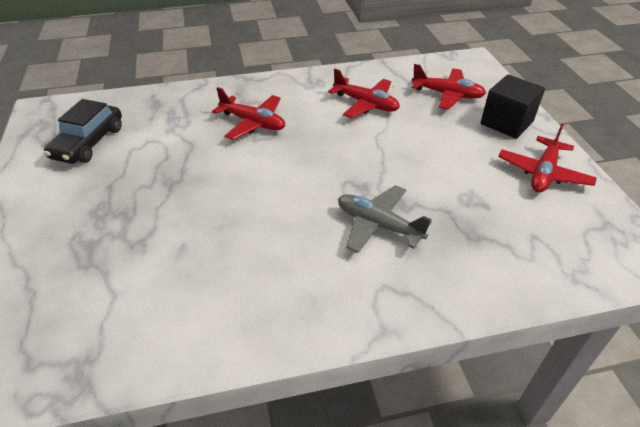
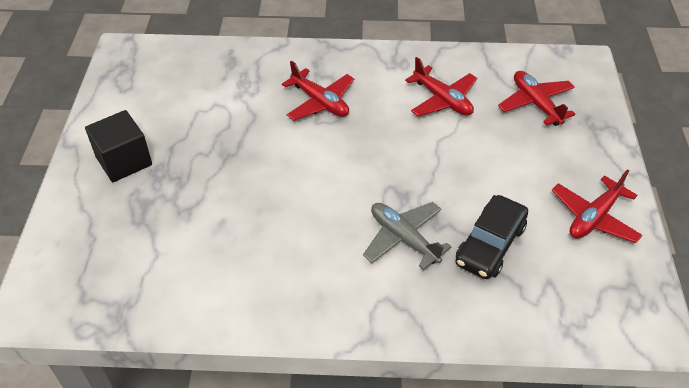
camera: 15 degrees right, 5 degrees up
black car [44,99,122,164] -> black car moved to [456,195,528,279]
red plane [411,64,486,110] -> red plane turned 150 degrees counterclockwise [498,71,575,126]
black cube [481,75,545,139] -> black cube moved to [85,110,152,182]

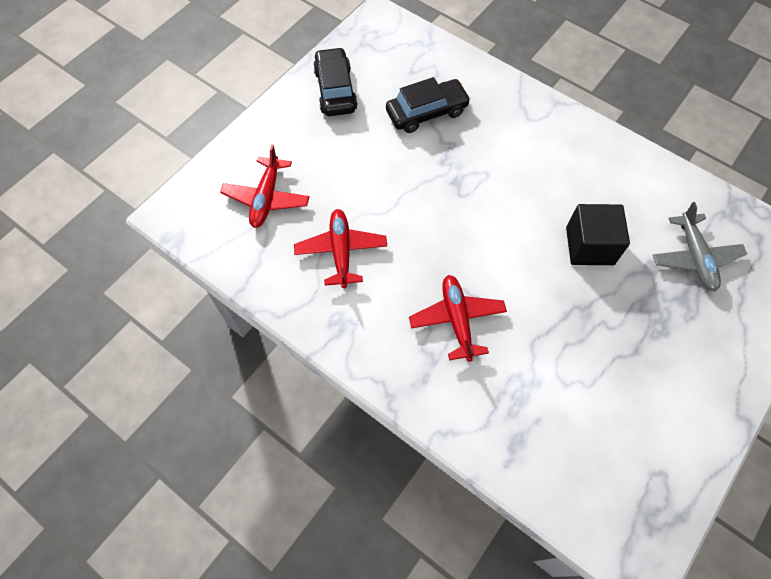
camera: 145 degrees left, 15 degrees up
black cube [85,110,152,182] -> black cube moved to [566,204,630,265]
grey plane [363,202,451,270] -> grey plane moved to [653,202,747,292]
red plane [551,169,643,243] -> black car [313,47,358,116]

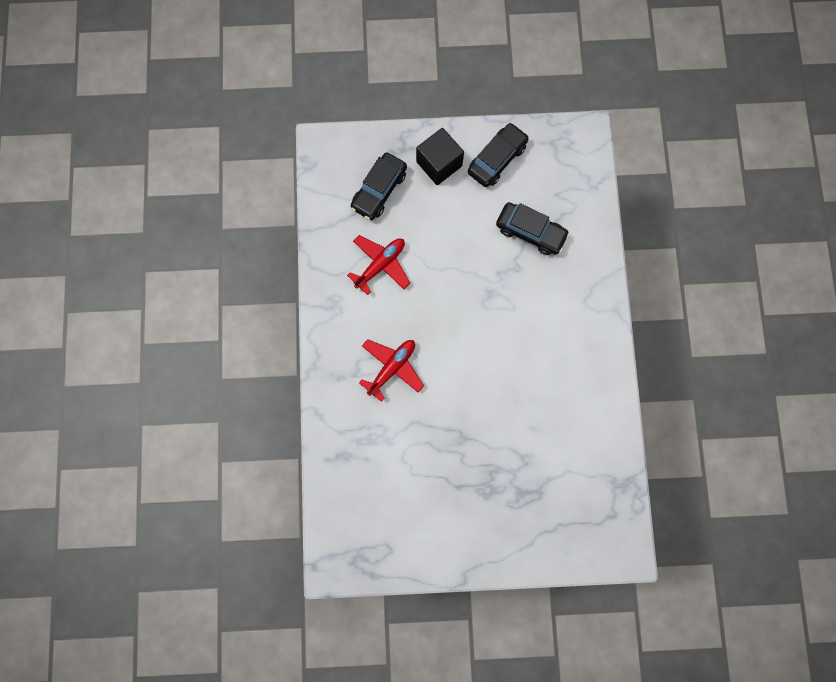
camera: 50 degrees right, 15 degrees up
red plane [220,145,309,228] -> black car [351,152,407,220]
black cube [566,204,630,265] -> black cube moved to [416,128,464,185]
grey plane [653,202,747,292] -> none

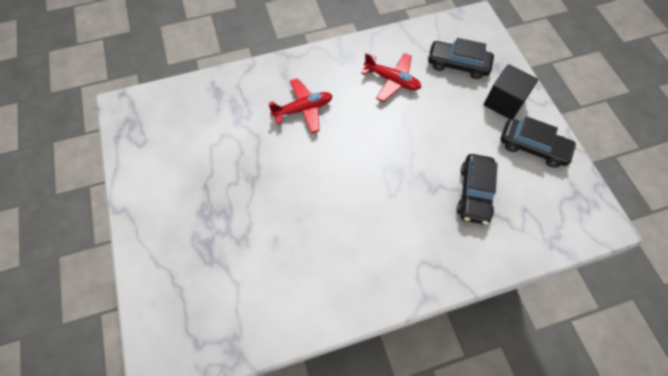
camera: 75 degrees right, 15 degrees down
red plane [359,339,424,402] -> red plane turned 45 degrees counterclockwise [269,78,332,133]

